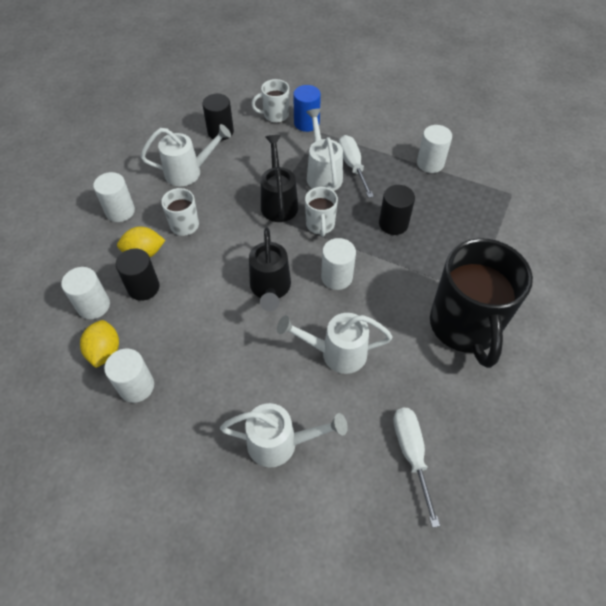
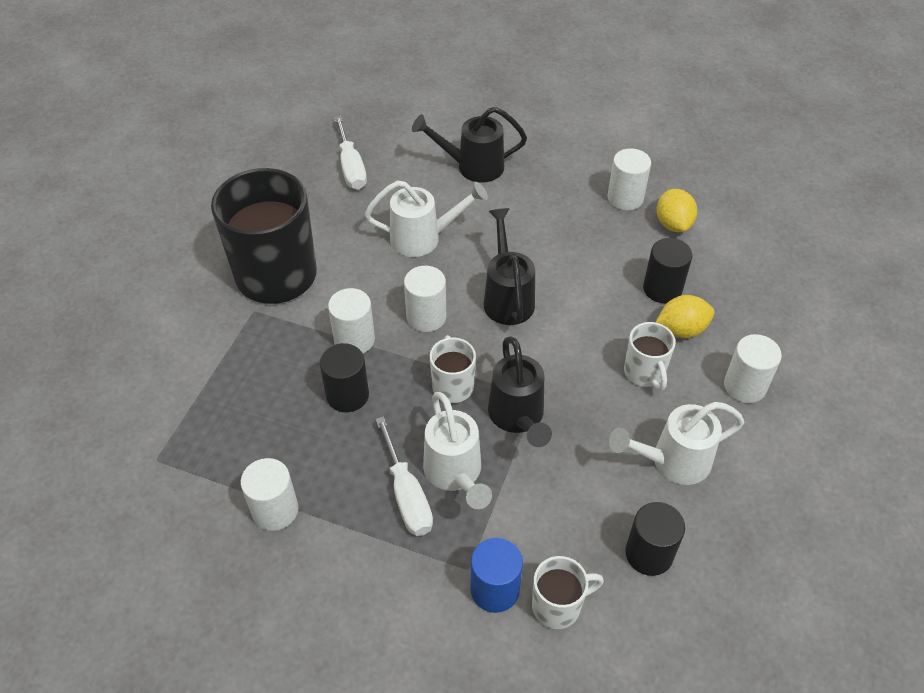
camera: 175 degrees right, 5 degrees down
white cylinder [61,267,110,319] -> white cylinder moved to [328,288,375,353]
white watering can [220,403,348,467] -> black watering can [412,107,527,183]

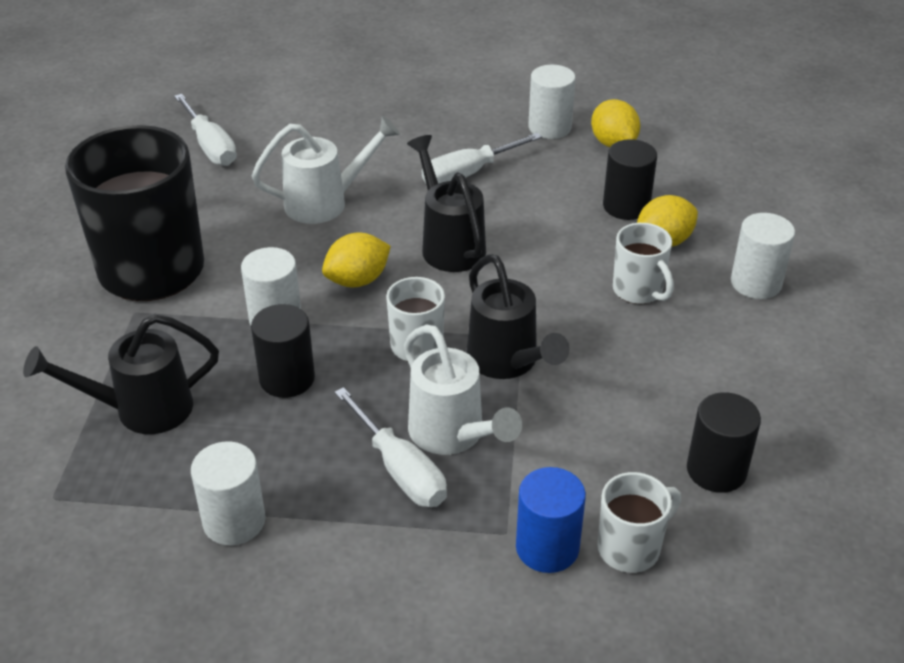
camera: 15 degrees left, 10 degrees down
white cylinder [404,266,446,332] -> yellow lemon [322,233,391,287]
black watering can [412,107,527,183] -> black watering can moved to [23,314,219,434]
white watering can [609,402,744,485] -> none
none -> white screwdriver [422,133,542,184]

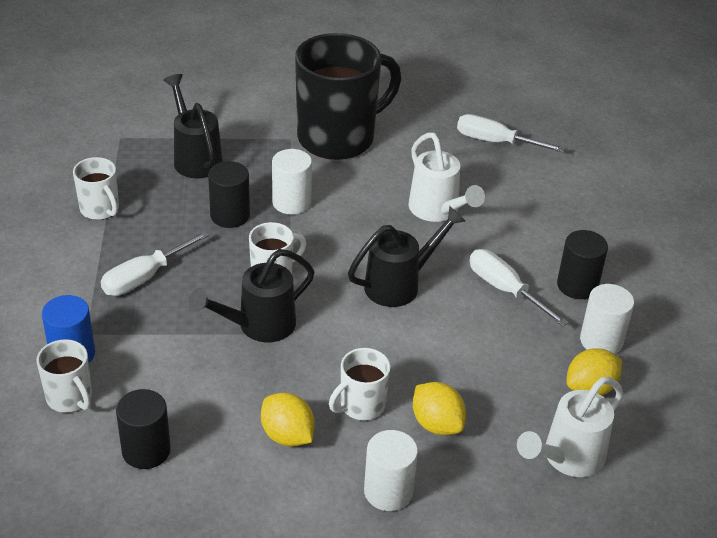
camera: 80 degrees right, 0 degrees up
white screwdriver [174,94,237,166] -> white screwdriver turned 60 degrees clockwise [457,114,565,152]
white cylinder [191,442,266,545] -> white mug [73,157,119,220]
yellow lemon [322,233,391,287] -> yellow lemon moved to [261,393,315,447]
white watering can [404,324,522,455] -> white watering can moved to [517,377,624,477]
black cylinder [603,139,657,220] -> black cylinder moved to [557,230,608,299]

